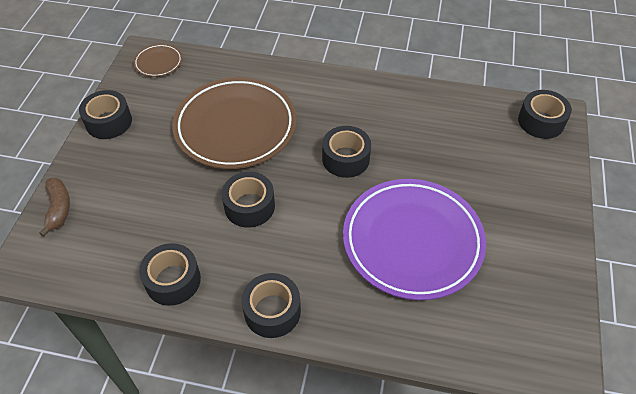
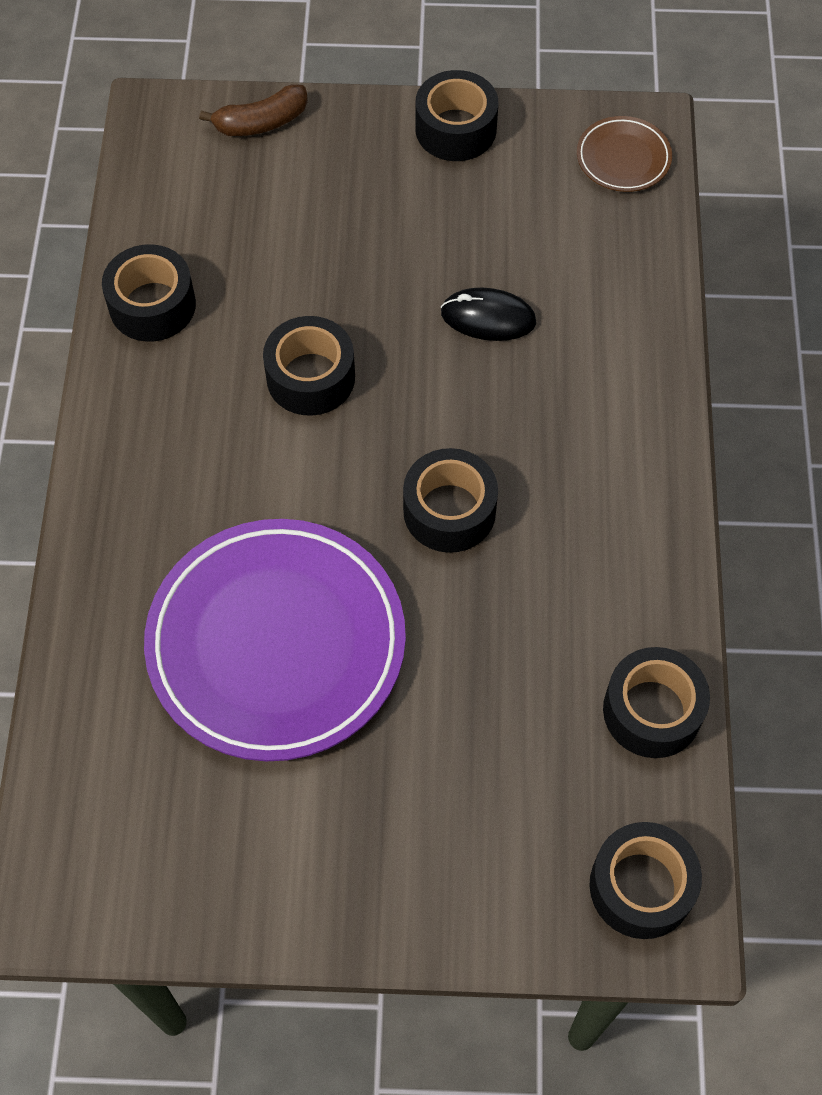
camera: 80 degrees right, 10 degrees up
brown plate [172,77,297,169] -> black mouse [441,288,536,341]
black tape [241,273,301,338] -> black tape moved to [603,647,710,758]

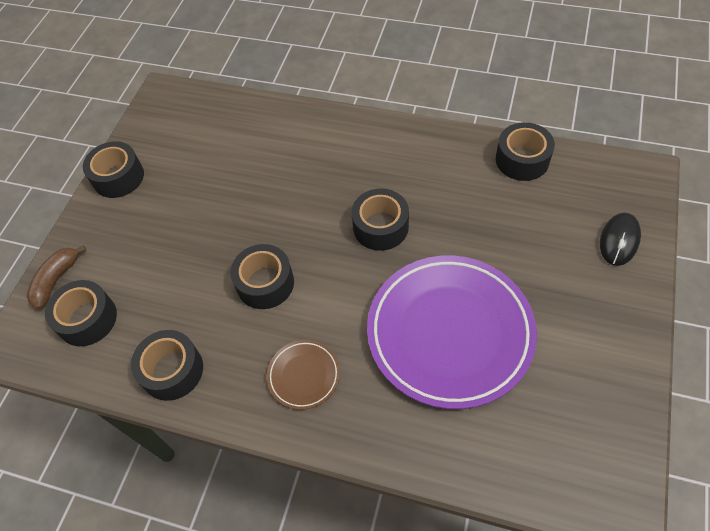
camera: 70 degrees left, 5 degrees down
brown banana [199,84,308,136] -> brown banana turned 150 degrees counterclockwise [26,245,87,309]
black mouse [441,288,536,341] -> black mouse moved to [600,213,641,266]
brown plate [577,116,672,192] -> brown plate moved to [267,340,340,410]
black tape [589,822,702,939] -> black tape moved to [45,280,117,346]

